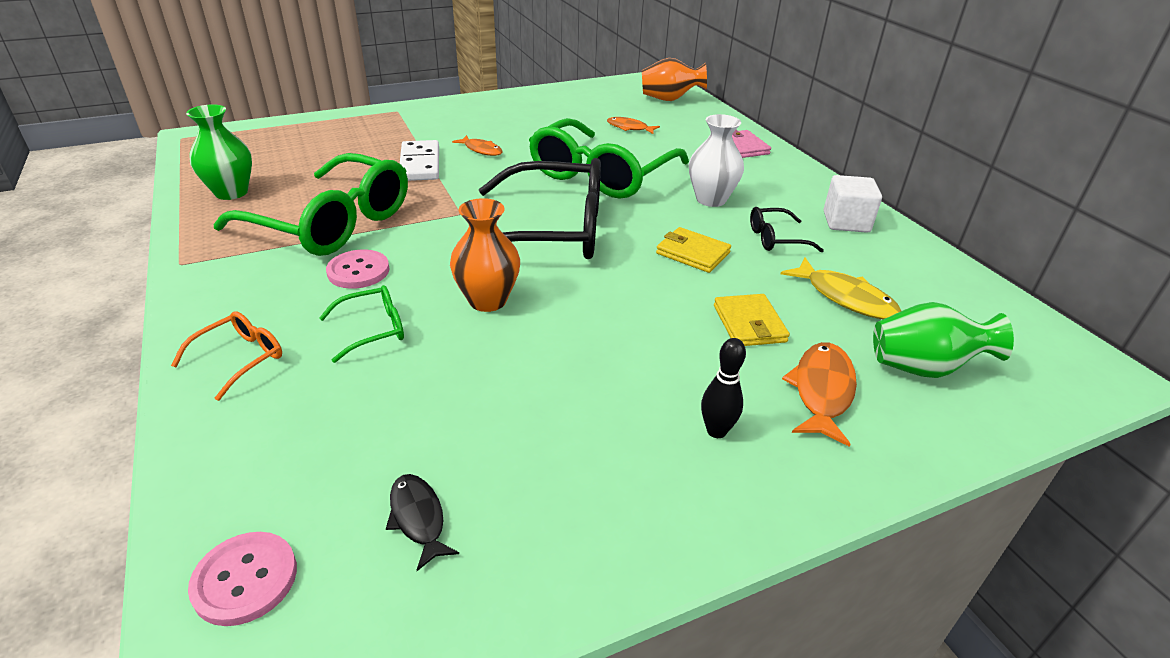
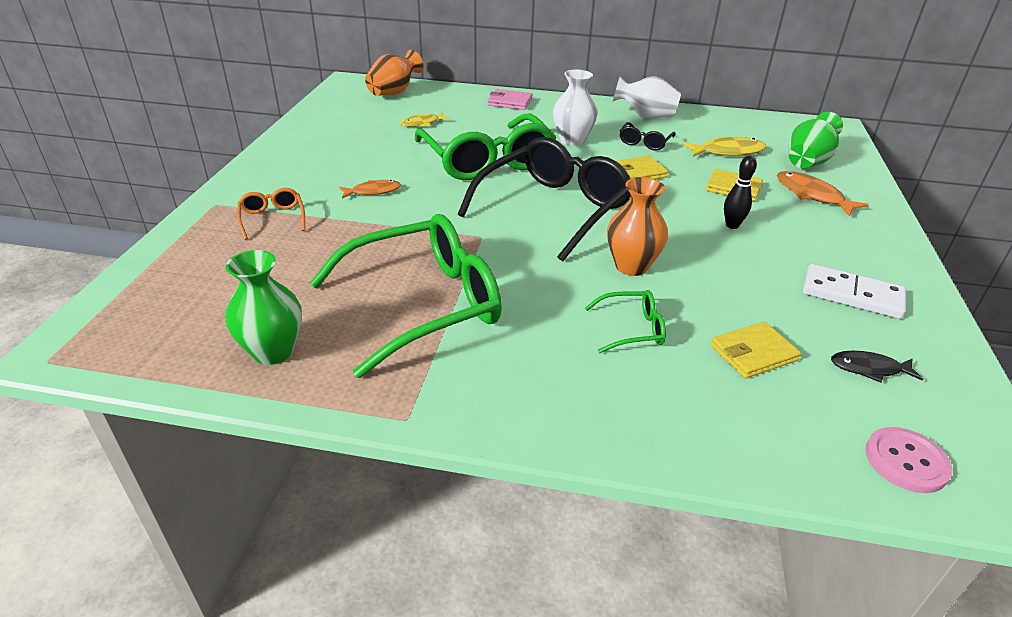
camera: 55 degrees left, 0 degrees up
orange glasses [171,311,282,401] -> orange glasses moved to [237,188,305,240]
green glasses [319,285,404,363] -> green glasses turned 75 degrees clockwise [585,290,666,353]
pink button [326,250,389,289] -> none
white domino [400,140,439,181] -> white domino moved to [803,264,906,319]
orange fish [607,117,660,134] -> yellow fish [400,112,450,127]
black bowling pin [701,338,746,438] -> black bowling pin moved to [724,156,757,229]
white cube [824,175,882,233] -> white vase [613,76,681,119]
none -> yellow wallet [711,322,801,379]

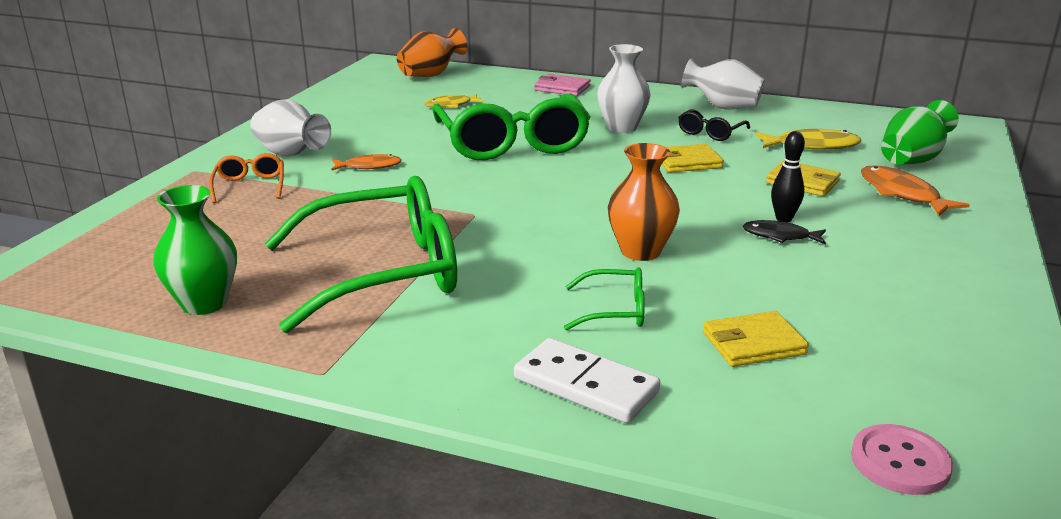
camera: 10 degrees right, 10 degrees down
black glasses [458,137,631,261] -> none
white domino [803,264,906,319] -> white domino moved to [514,338,660,423]
black fish [831,351,923,383] -> black fish moved to [743,220,826,244]
none -> white vase [250,99,331,157]

